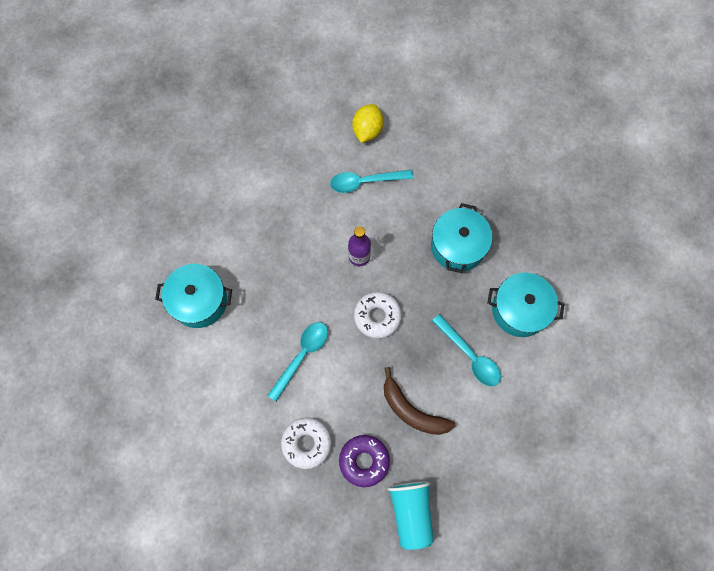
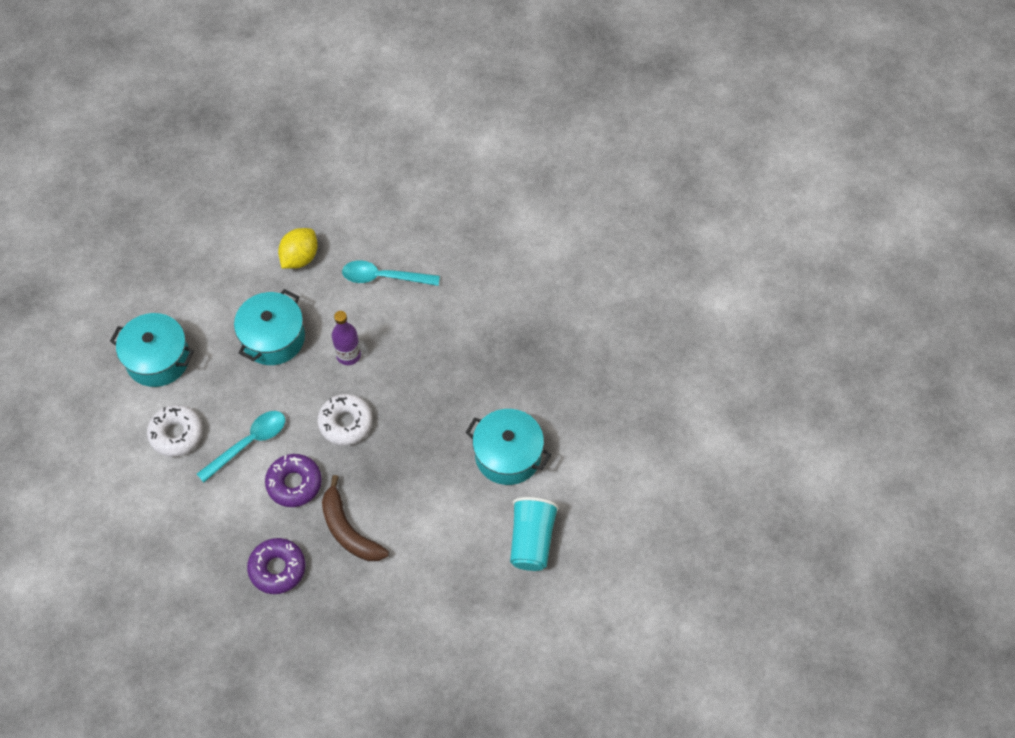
camera: 15 degrees right, 10 degrees down
white donut [281,417,332,469] -> white donut moved to [147,405,203,457]
yellow lemon [352,104,383,143] -> yellow lemon moved to [278,228,318,269]
turquoise cup [388,481,434,550] -> turquoise cup moved to [510,497,559,571]
turquoise pot [431,203,493,273] -> turquoise pot moved to [234,289,305,365]
turquoise spoon [432,314,501,386] -> none
none -> purple donut [265,454,322,507]

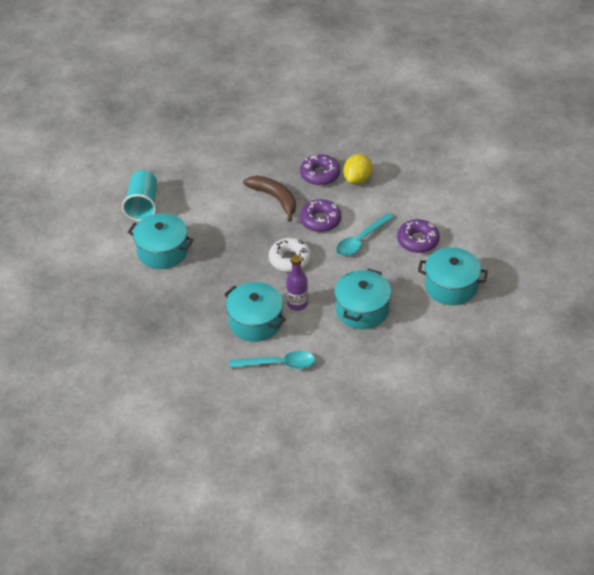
camera: 175 degrees right, 15 degrees down
white donut [147,405,203,457] -> purple donut [397,219,440,253]
yellow lemon [278,228,318,269] -> yellow lemon moved to [343,154,372,185]
none -> turquoise pot [224,282,286,342]

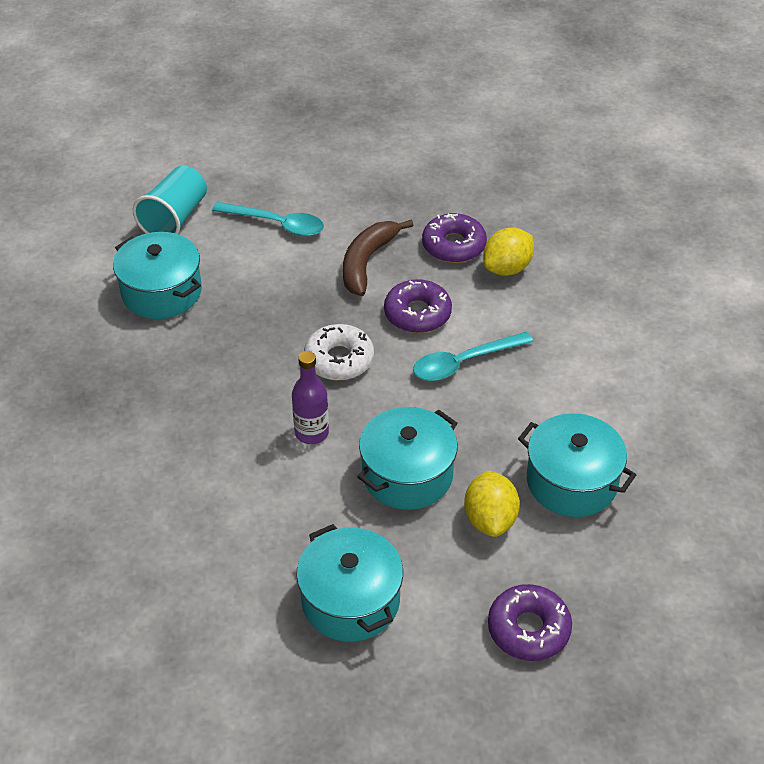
camera: 20 degrees right, 0 degrees up
turquoise pot [224,282,286,342] -> turquoise pot moved to [296,524,403,642]
turquoise spoon [229,351,315,369] -> turquoise spoon moved to [212,202,324,236]
brown banana [243,176,296,222] -> brown banana turned 135 degrees counterclockwise [343,220,413,296]
purple donut [397,219,440,253] -> purple donut moved to [488,584,572,661]
none -> yellow lemon [464,471,520,537]

